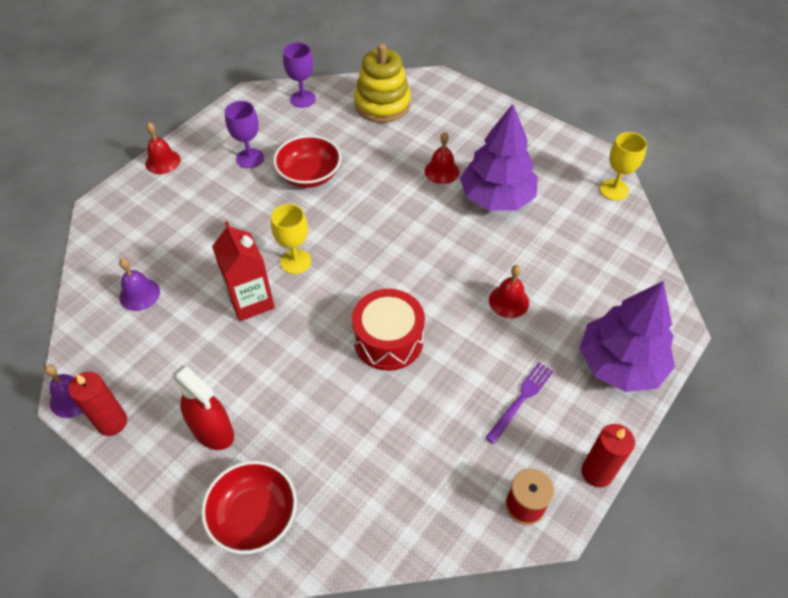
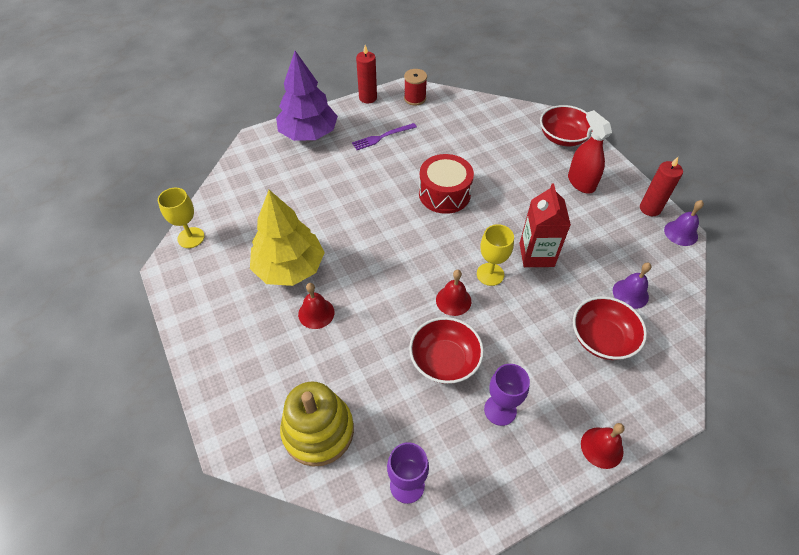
camera: 155 degrees left, 0 degrees up
purple tree [460,104,538,211] -> yellow tree [250,190,325,286]
red bell [489,265,529,318] -> red bell moved to [436,270,471,316]
none -> red bowl [573,296,647,360]

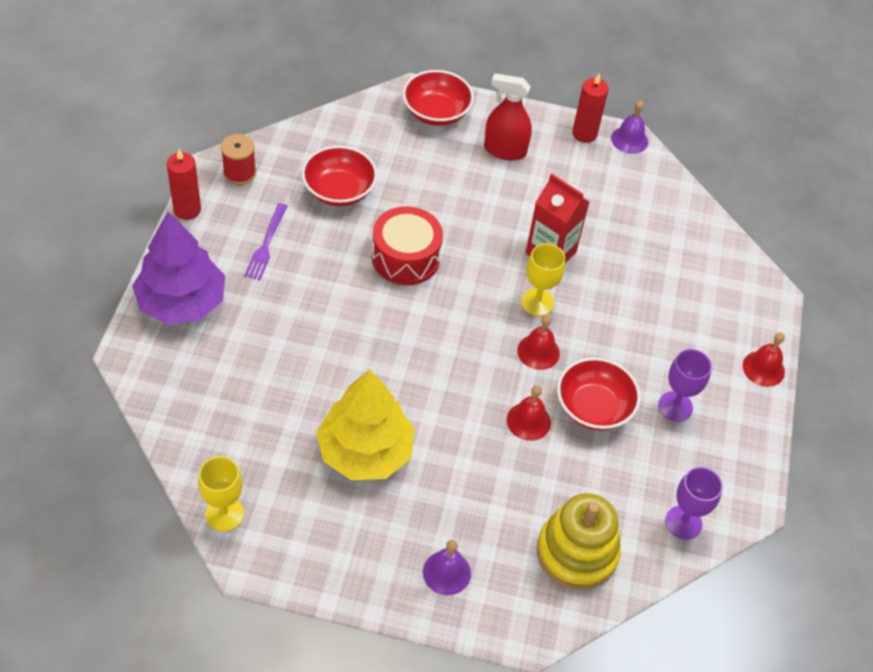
camera: 55 degrees left, 0 degrees up
red bell [298,283,335,329] -> red bell moved to [507,385,551,441]
red bowl [573,296,647,360] -> red bowl moved to [302,146,377,206]
purple bell [613,263,651,309] -> purple bell moved to [423,540,471,595]

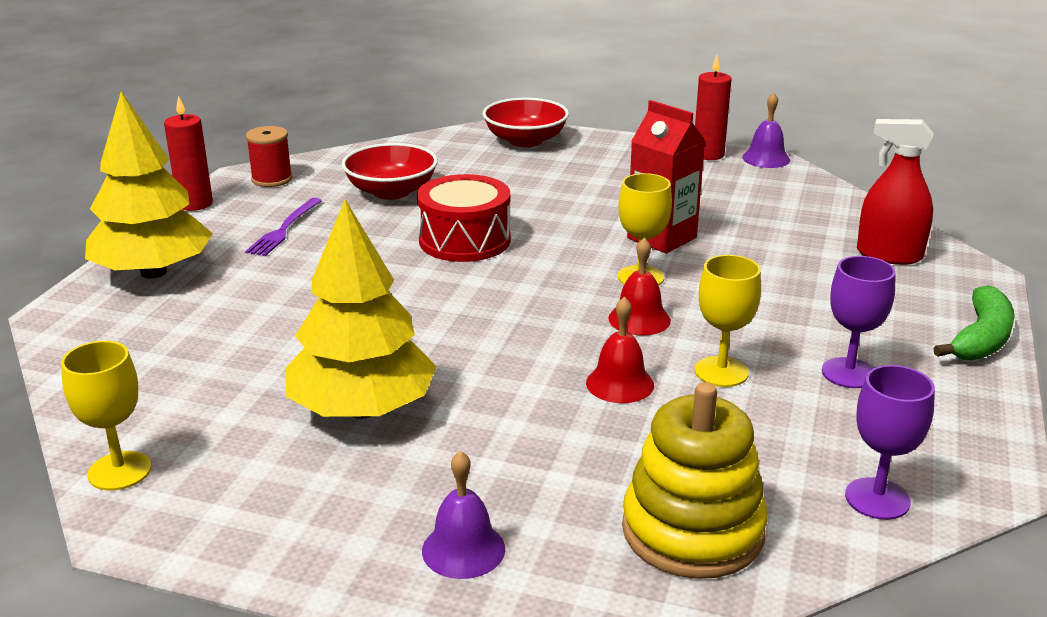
camera: 10 degrees right, 25 degrees down
purple tree [132,212,225,324] -> yellow tree [85,92,213,279]
red spray bottle [484,73,532,161] -> red spray bottle moved to [857,119,934,265]
red bowl [557,357,641,431] -> yellow goblet [695,255,761,387]
red bell [743,332,785,387] -> green banana [933,285,1015,360]

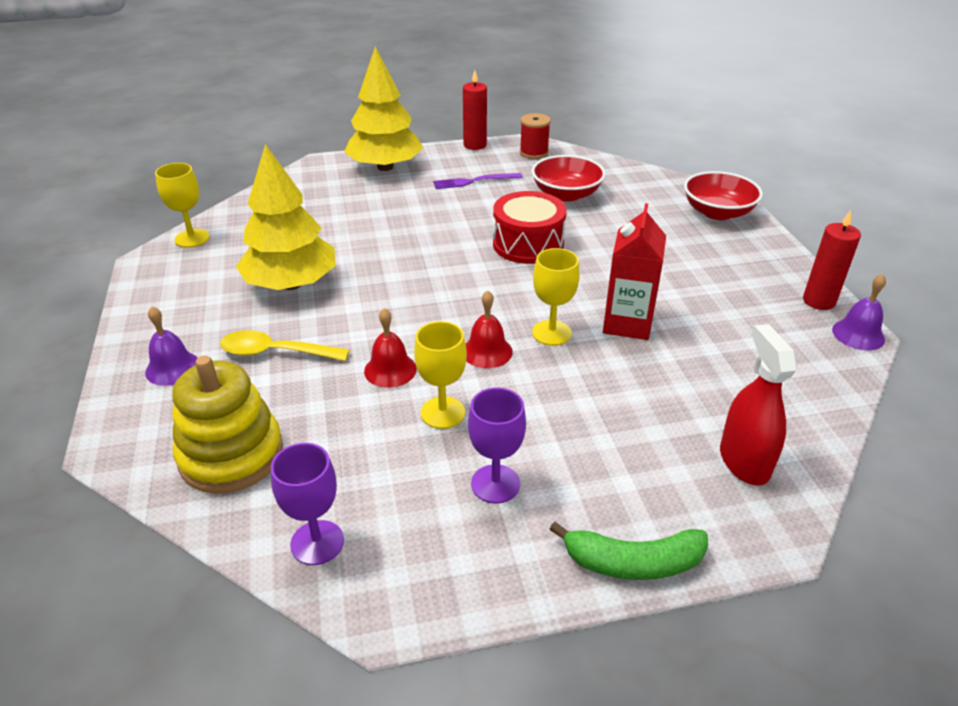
camera: 60 degrees right, 10 degrees up
none -> yellow spoon [220,330,350,361]

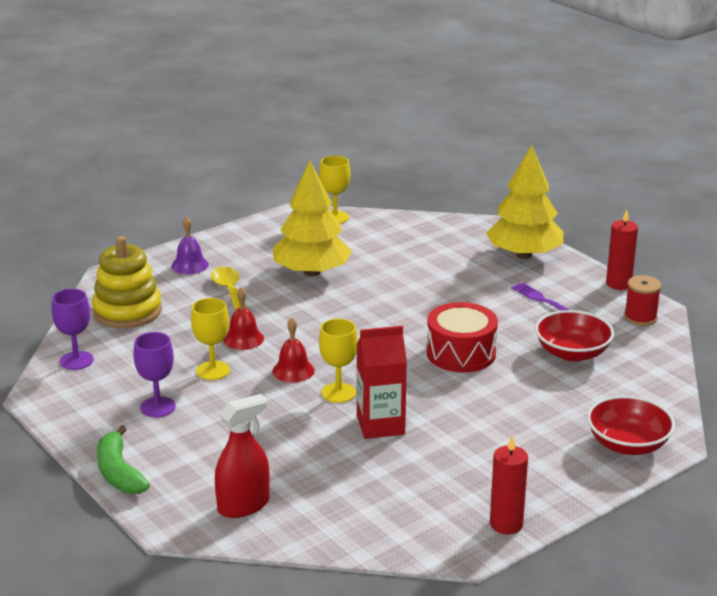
camera: 65 degrees right, 10 degrees down
purple bell [832,274,886,350] -> none

